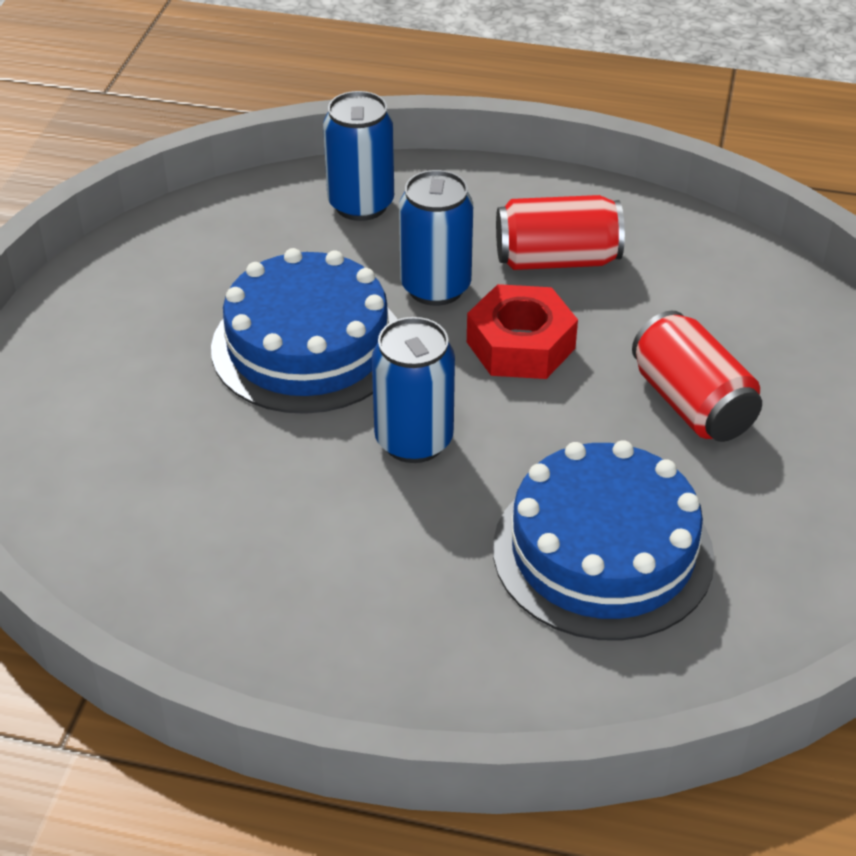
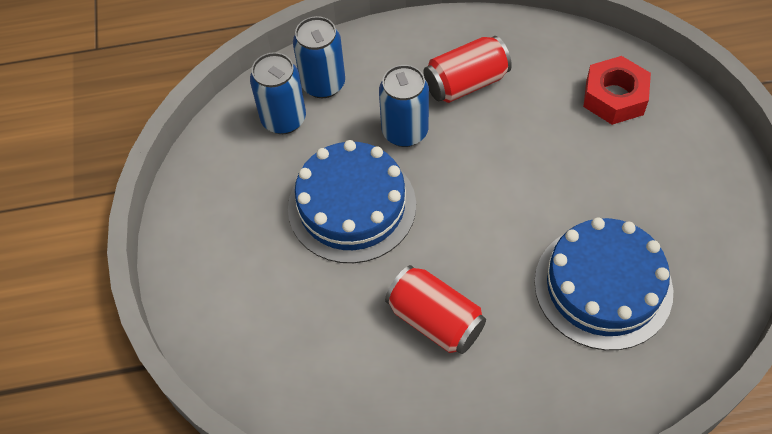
camera: 20 degrees left, 15 degrees up
blue can [372,317,455,463] -> blue can moved to [250,52,306,134]
red nut [467,284,578,379] -> red nut moved to [583,56,651,125]
red can [632,311,762,442] -> red can moved to [385,265,486,354]

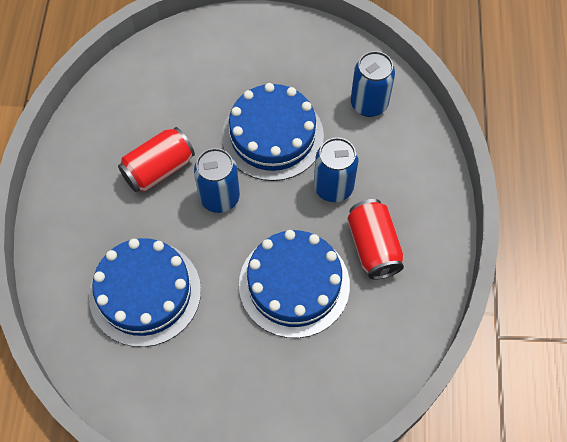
camera: 100 degrees right, 5 degrees up
blue can [293,16,345,98] -> blue can moved to [194,148,240,213]
red nut [583,56,651,125] -> none
none -> blue cake [239,230,350,338]

